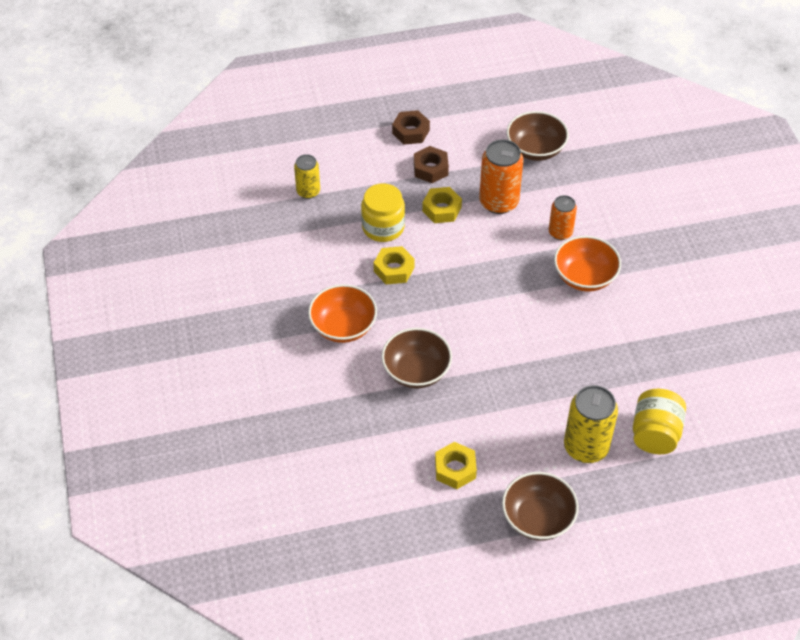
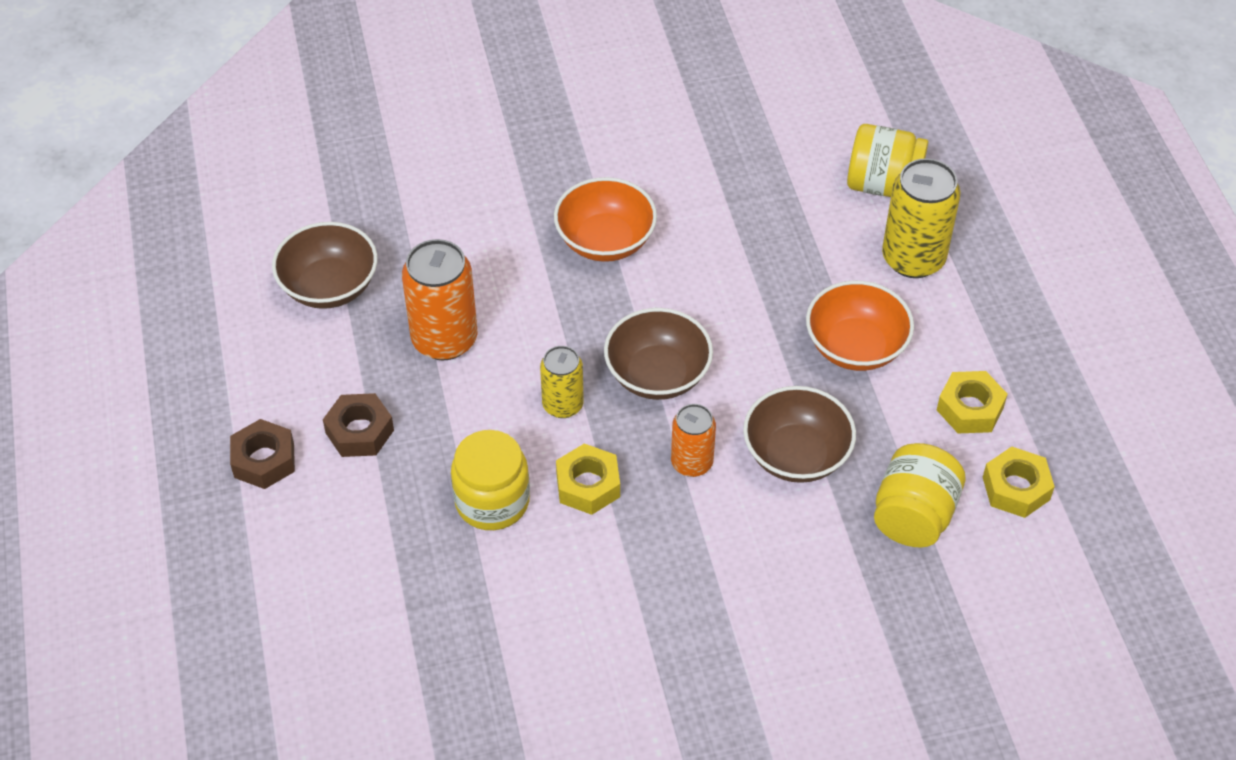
camera: 90 degrees left, 0 degrees up
yellow can [294,154,320,199] -> yellow can moved to [540,346,584,418]
orange bowl [308,284,377,343] -> orange bowl moved to [806,281,914,371]
yellow nut [422,187,462,223] -> yellow nut moved to [983,447,1055,518]
brown bowl [502,472,579,541] -> brown bowl moved to [604,308,713,400]
orange can [549,195,577,240] -> orange can moved to [671,404,716,477]
none -> yellow jar [874,443,966,548]

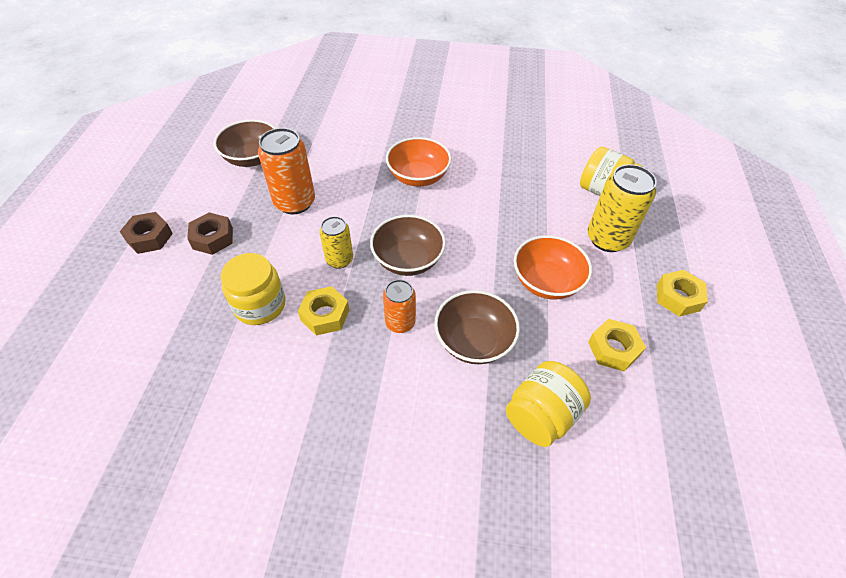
camera: 20 degrees right, 0 degrees up
yellow nut [983,447,1055,518] -> yellow nut moved to [657,270,708,317]

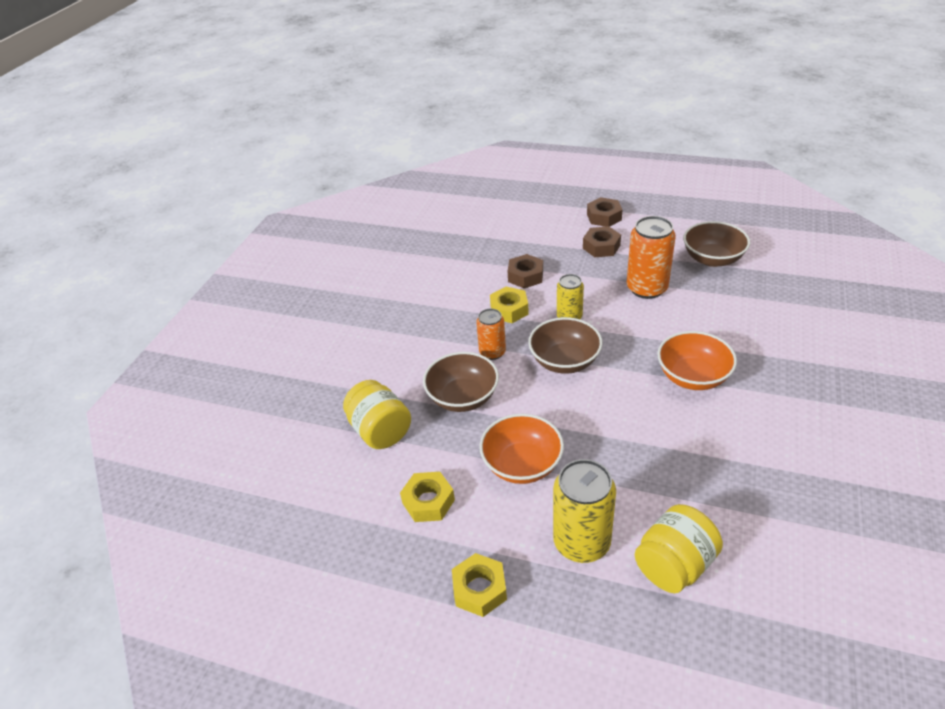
camera: 105 degrees right, 10 degrees down
yellow jar [221,253,285,325] -> brown nut [508,254,543,289]

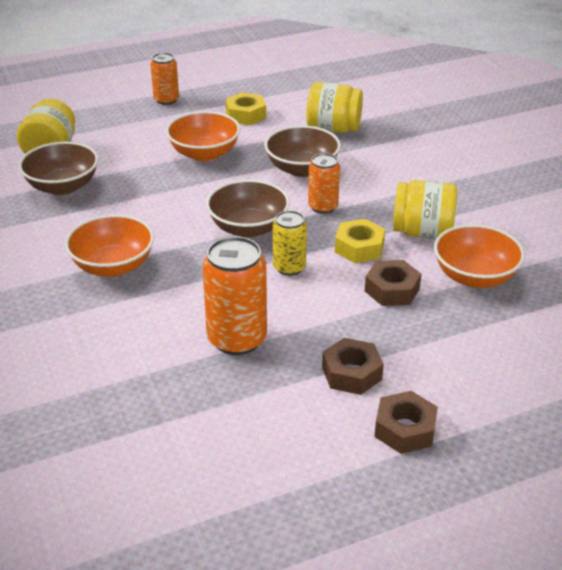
camera: 135 degrees right, 5 degrees down
yellow nut [452,553,507,617] -> orange can [150,53,179,105]
yellow can [553,459,616,563] -> none
brown bowl [683,221,750,267] -> brown bowl moved to [19,142,99,195]
none -> yellow jar [393,180,457,239]
none -> orange bowl [434,224,525,288]

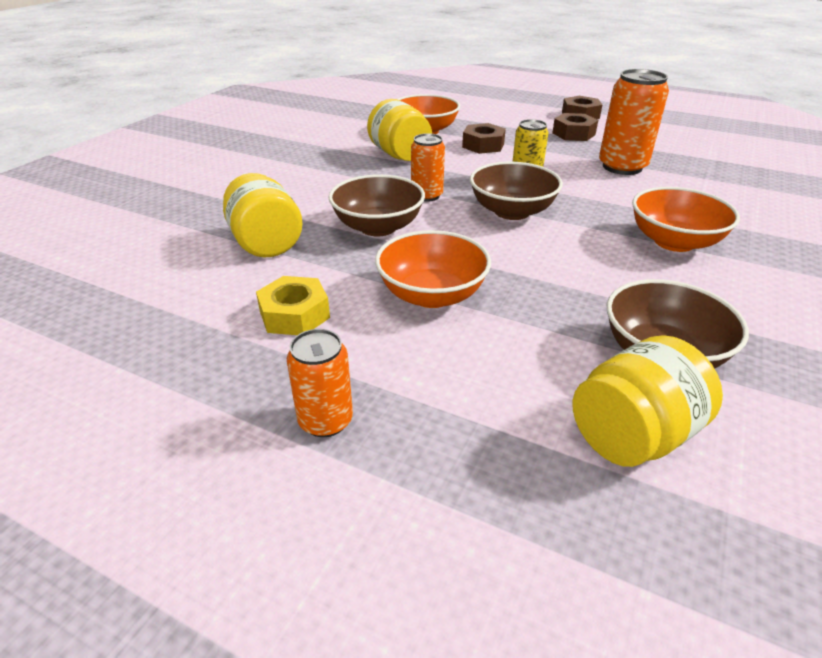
camera: 130 degrees left, 0 degrees up
yellow nut [335,219,385,263] -> none

